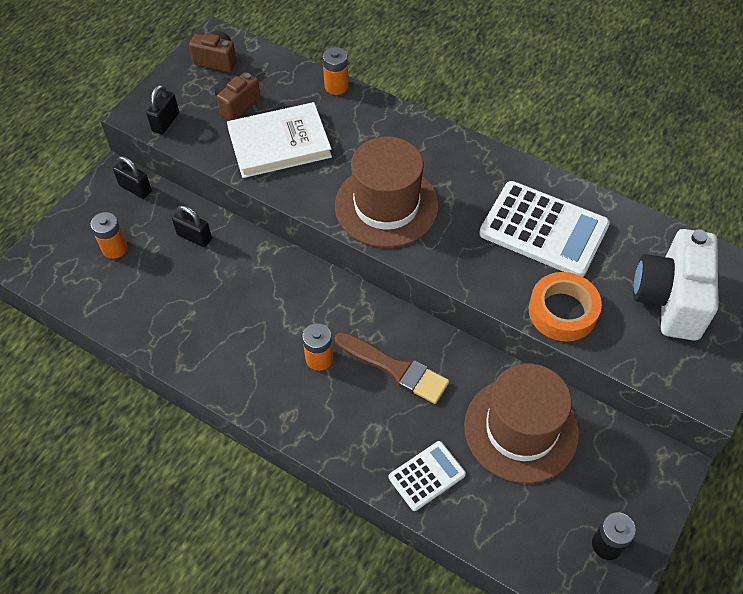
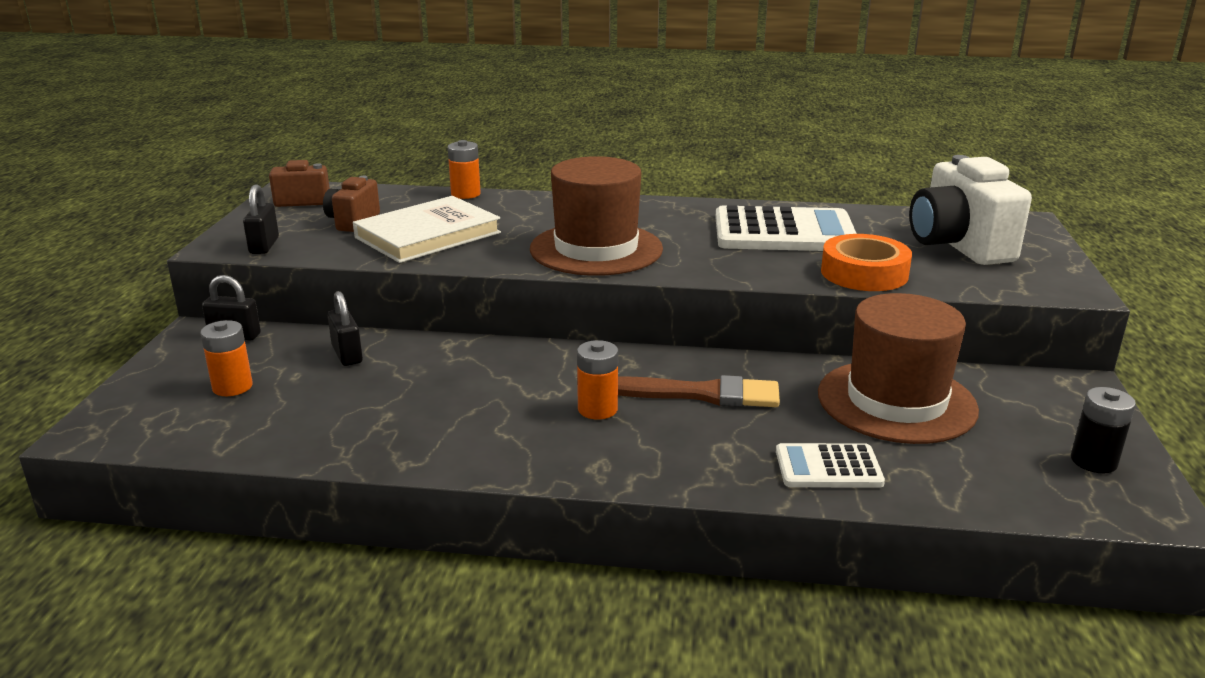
camera: 25 degrees left, 30 degrees down
black padlock [172,205,212,247] -> black padlock turned 60 degrees clockwise [327,291,363,366]
white calculator [389,441,466,511] -> white calculator turned 120 degrees counterclockwise [776,443,885,488]

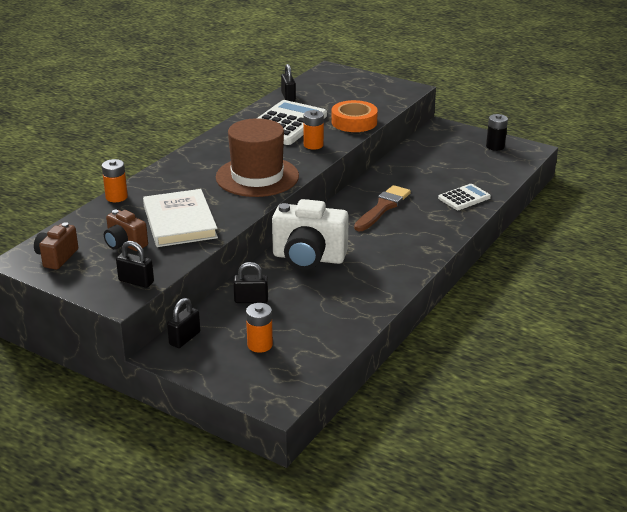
camera: 65 degrees left, 5 degrees up
orange battery [577,340,618,420] -> orange battery moved to [303,110,324,150]
white calculator [776,443,885,488] -> white calculator turned 150 degrees counterclockwise [438,184,491,210]
brown hat [818,293,979,444] -> none
white camera [909,155,1032,265] -> white camera moved to [272,199,349,270]
none -> black padlock [281,64,296,101]

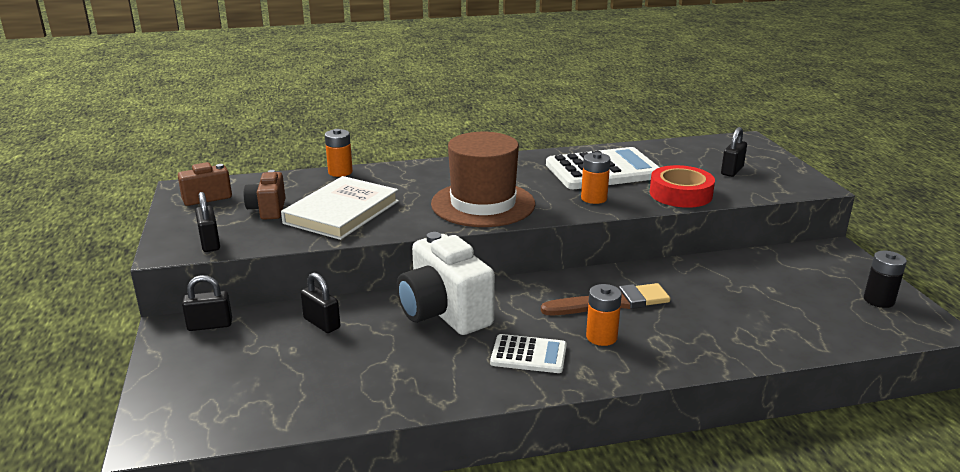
camera: 45 degrees right, 5 degrees down
orange battery [246,303,273,353] -> orange battery moved to [586,284,622,346]
black padlock [281,64,296,101] -> black padlock moved to [721,127,747,177]
orange tape [331,100,378,132] -> red tape [650,165,715,208]
white calculator [438,184,491,210] -> white calculator moved to [490,334,567,373]

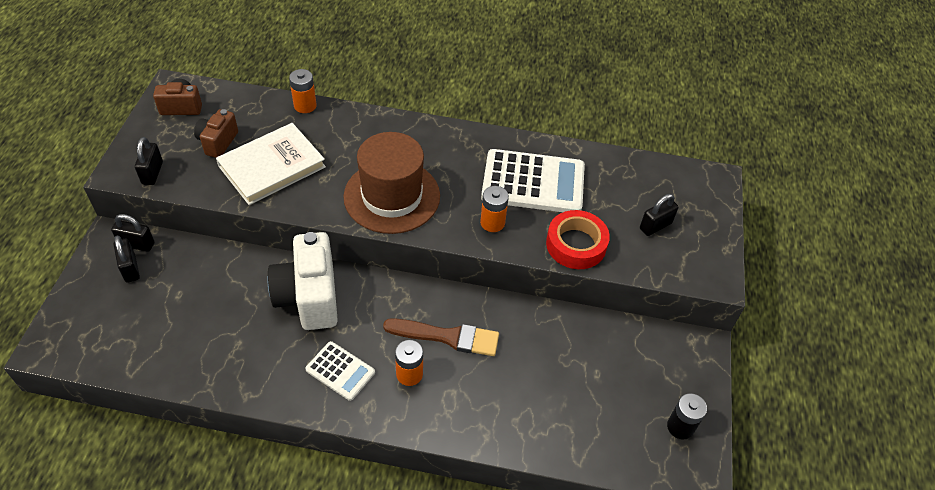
camera: 20 degrees right, 25 degrees up
black padlock [301,273,340,333] -> black padlock moved to [114,235,140,283]

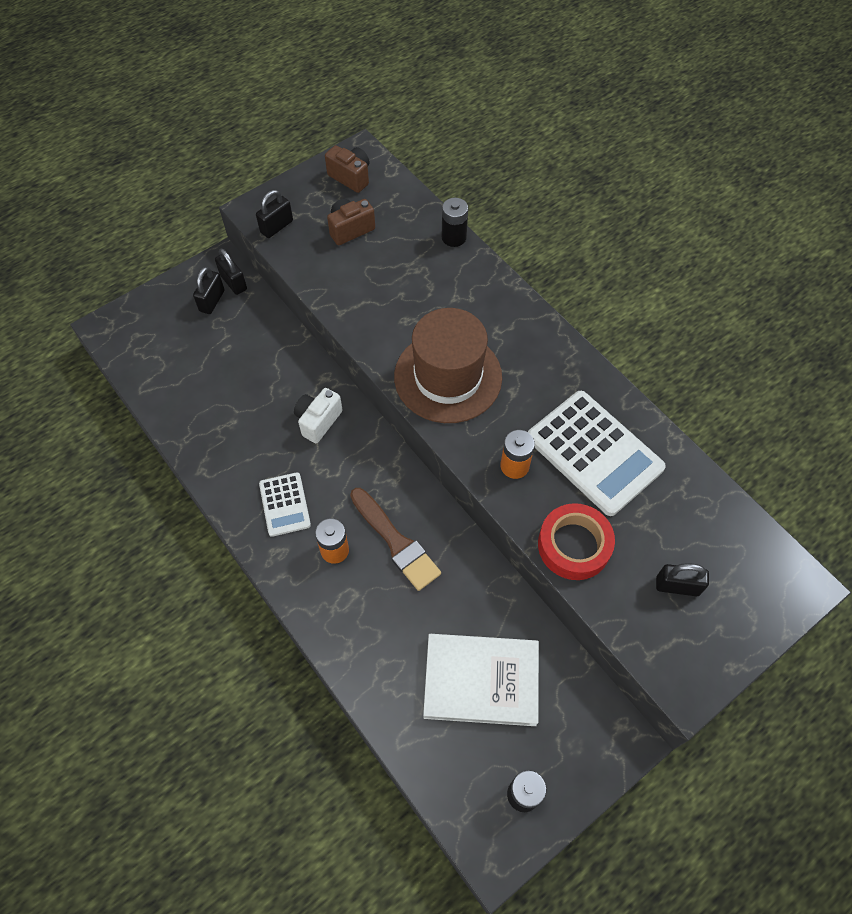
camera: 45 degrees right, 10 degrees up
white book [216,123,326,205] -> white book moved to [423,634,539,726]
white camera [267,232,338,330] -> white camera [294,388,342,443], size x0.55
orange battery [289,69,317,113] -> black battery [442,198,468,247]

